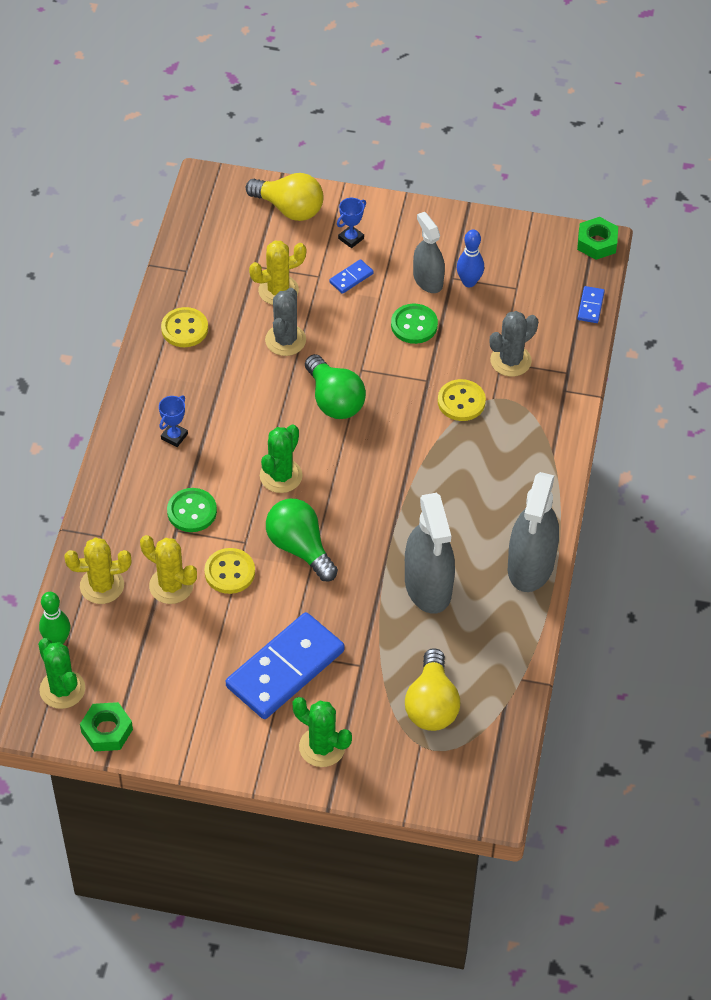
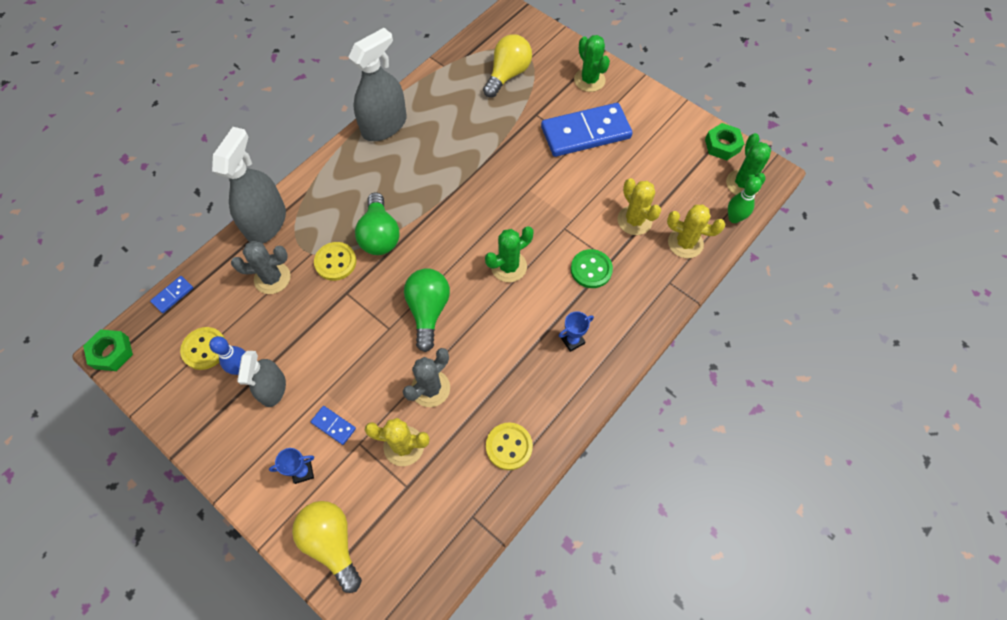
camera: 150 degrees left, 10 degrees up
yellow button [204,548,255,594] -> yellow button moved to [180,327,225,370]
green light bulb [266,499,338,581] -> green light bulb moved to [355,192,399,255]
blue domino [329,259,374,294] -> blue domino turned 45 degrees clockwise [311,406,356,445]
green button [391,304,438,344] -> none
grey spray bottle [405,493,455,614] -> grey spray bottle moved to [212,127,286,243]

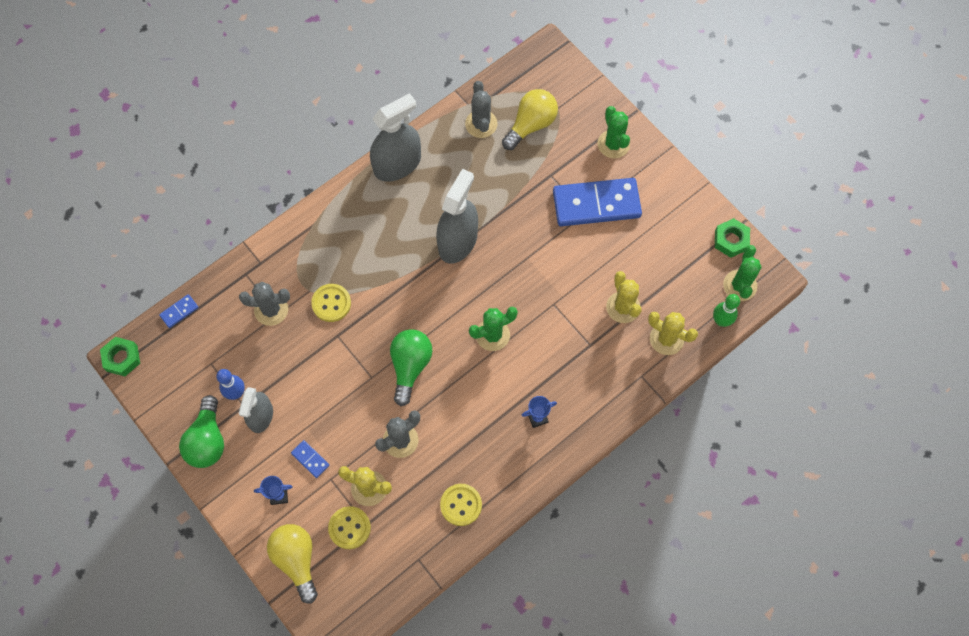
camera: 10 degrees right, 5 degrees up
yellow button [180,327,225,370] -> yellow button moved to [328,506,371,549]
grey spray bottle [212,127,286,243] -> grey spray bottle moved to [436,169,478,264]
green light bulb [355,192,399,255] -> green light bulb moved to [179,395,224,468]
green button [571,249,613,288] -> none
none -> grey cactus [465,81,497,138]

